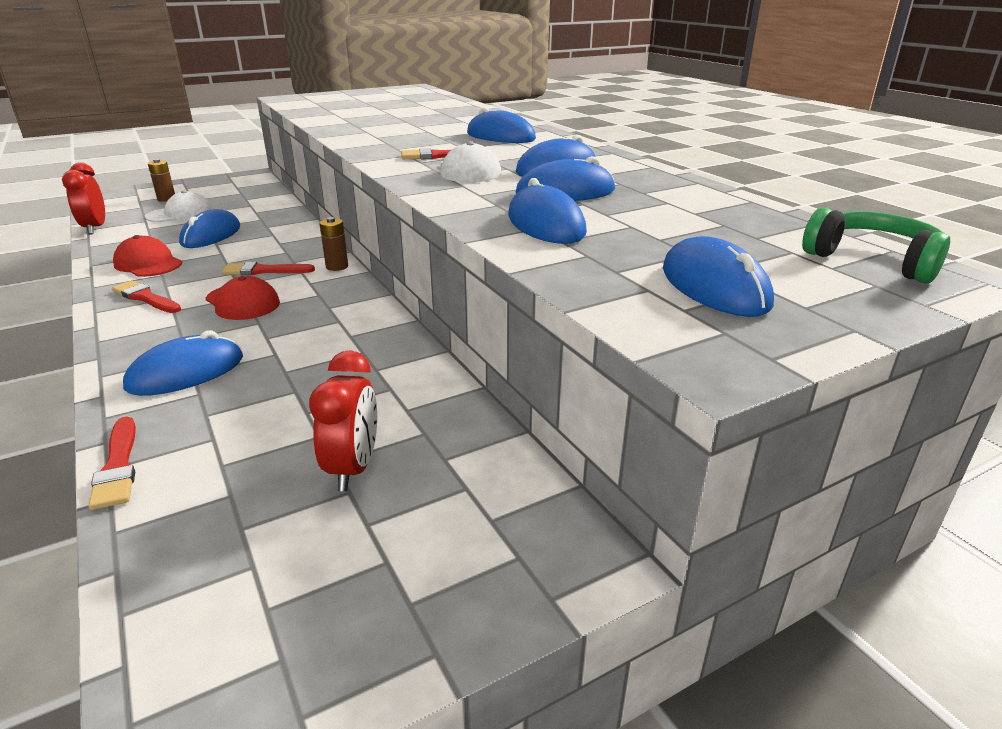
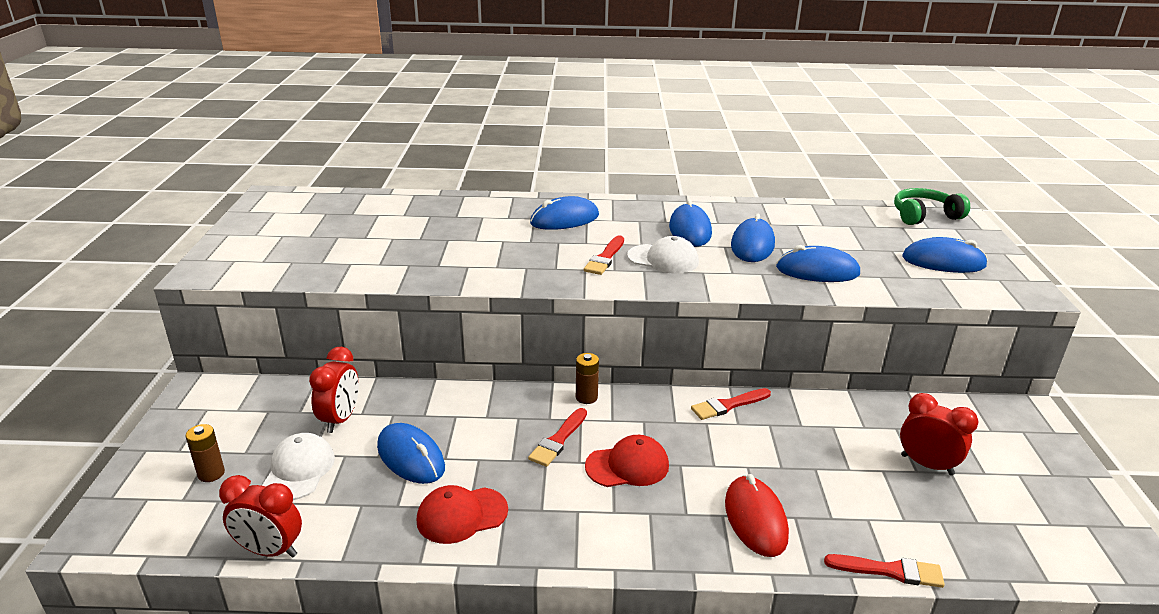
camera: 60 degrees left, 0 degrees up
red brush [112,280,181,313] -> red brush moved to [691,388,771,420]
blue mouse [123,330,243,396] -> red mouse [725,474,789,557]
none -> red clock [309,347,359,433]

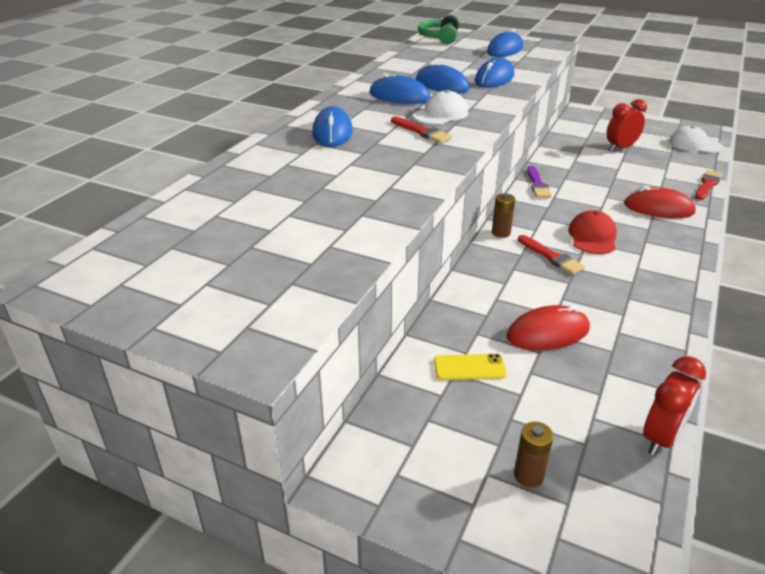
camera: 65 degrees left, 5 degrees up
white cap [262,433,335,500] -> white cap moved to [669,126,724,154]
red clock [309,347,359,433] -> yellow phone [434,354,507,380]
blue mouse [377,423,445,484] -> red mouse [506,305,590,350]
red cap [417,485,508,544] -> none
red brush [691,388,771,420] -> purple brush [527,166,552,198]

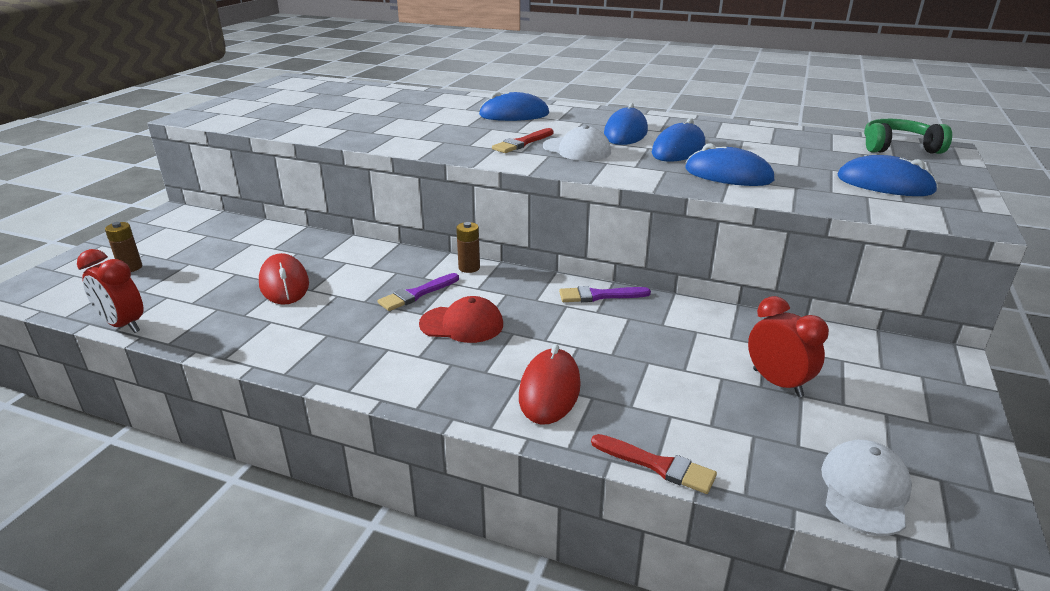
camera: 85 degrees right, 5 degrees down
yellow phone [434,354,507,380] -> none
red brush [518,235,585,275] -> purple brush [378,273,459,311]

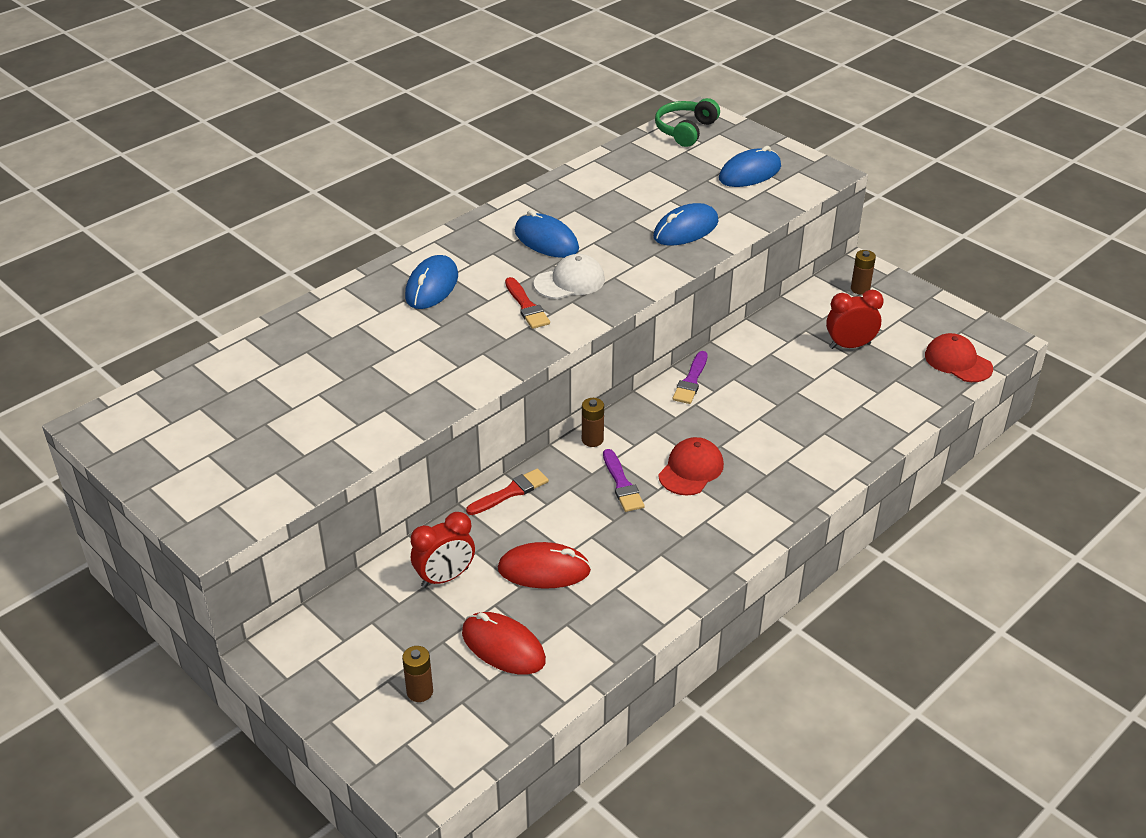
camera: 65 degrees left, 10 degrees up
red clock [77,249,143,333] -> red clock moved to [411,512,475,588]
red mouse [519,344,581,424] -> red mouse moved to [462,612,546,675]
red brush [591,434,717,494] -> red brush moved to [466,469,549,515]
blue mouse [652,118,705,162] -> none
white cap [821,440,912,536] -> red cap [925,333,993,382]
none -> brown battery [851,250,876,295]

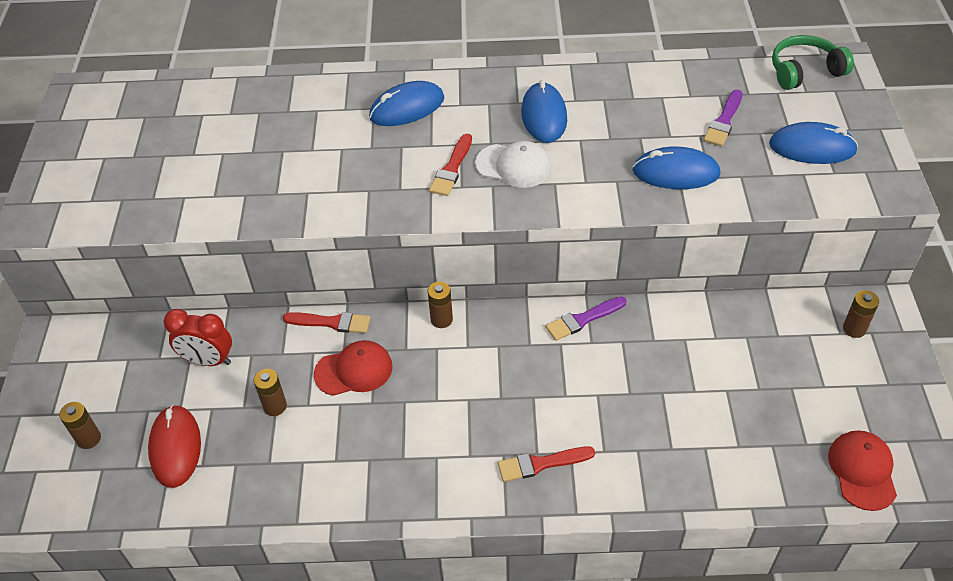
camera: 45 degrees right, 10 degrees up
red mouse [498,542,591,589] -> brown battery [253,369,287,416]
purple brush [603,449,645,512] -> purple brush moved to [704,90,743,146]
red cap [658,437,724,495] -> red cap moved to [314,340,393,396]
red clock [826,290,884,349] -> none
none -> red brush [498,447,595,482]

